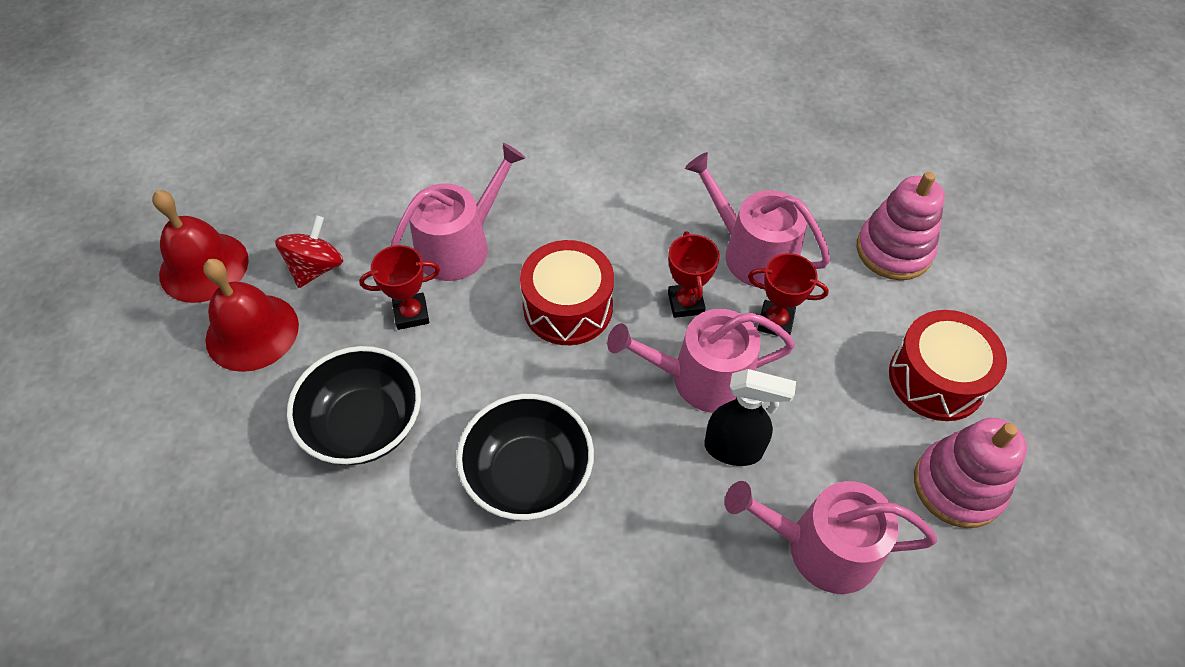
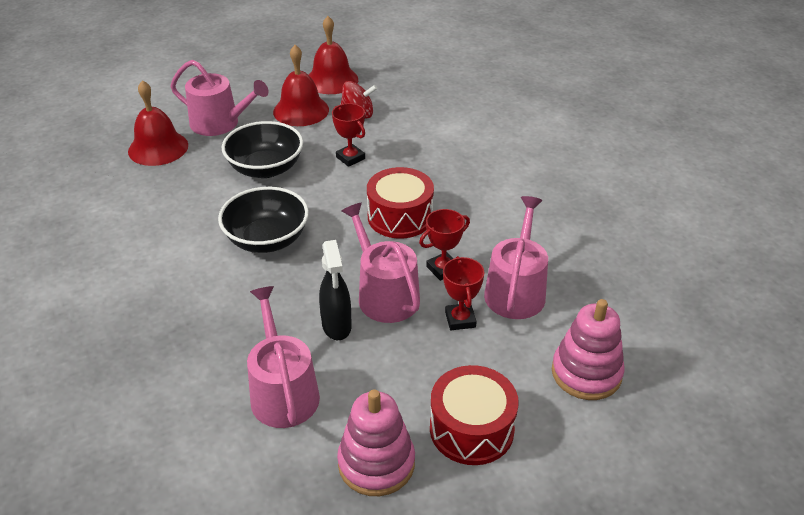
camera: 65 degrees right, 15 degrees down
pink watering can [390,143,526,281] -> pink watering can moved to [171,60,268,136]
none -> red bell [128,80,188,166]

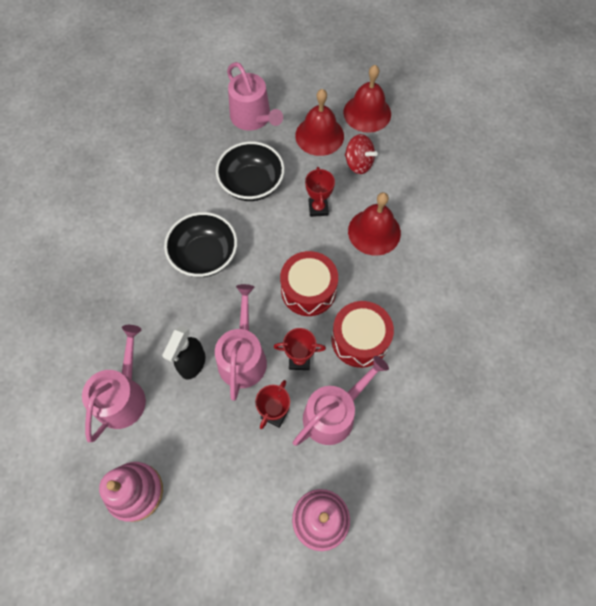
camera: 35 degrees right, 25 degrees up
red bell [128,80,188,166] -> red bell moved to [348,192,401,256]
red drum [430,365,519,465] -> red drum moved to [331,301,394,368]

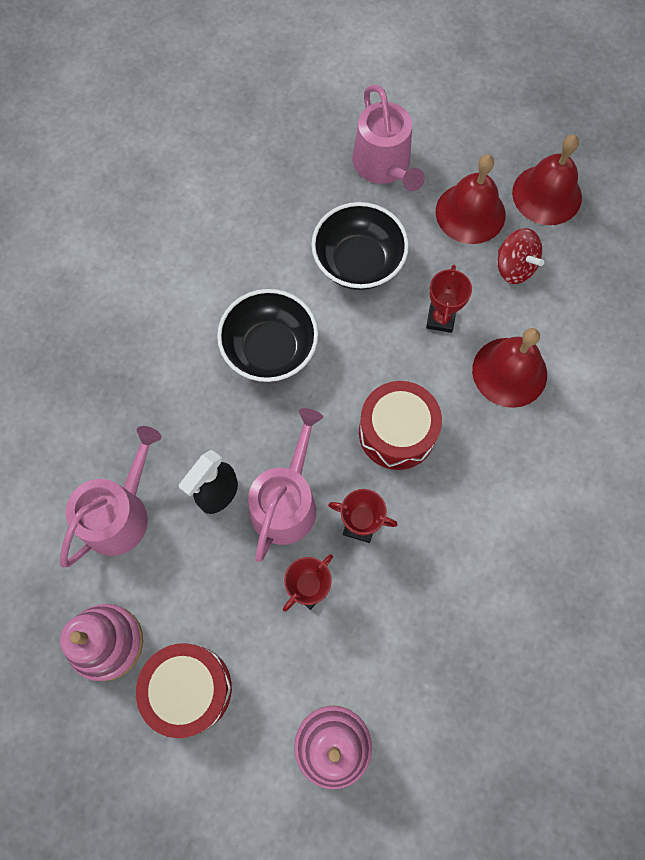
camera: 15 degrees right, 5 degrees up
pink watering can [293,356,389,446] -> none
red drum [331,301,394,368] -> red drum moved to [136,643,232,738]

